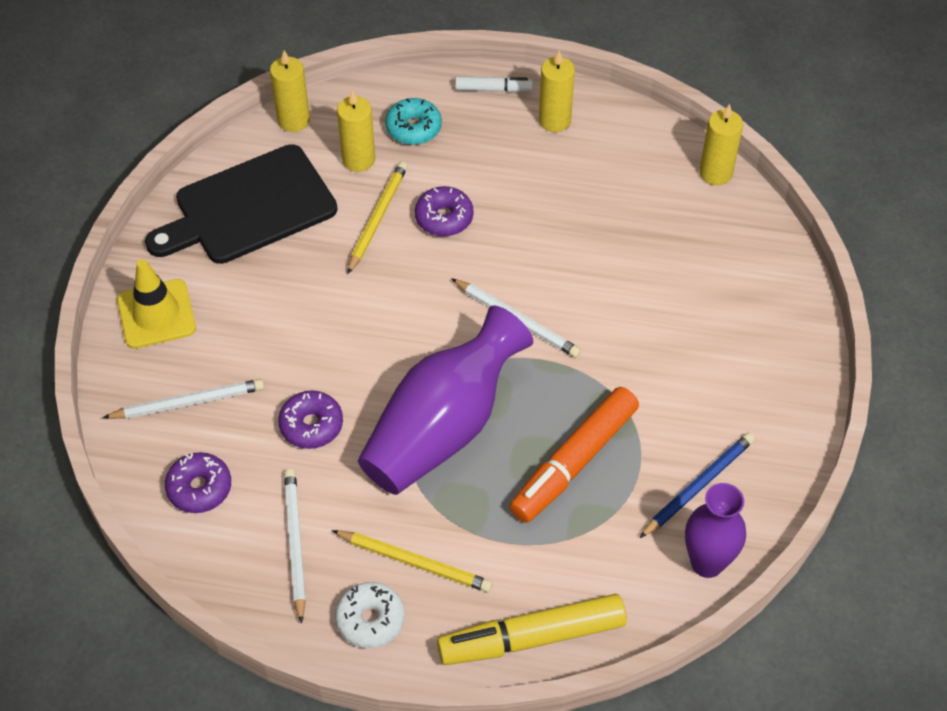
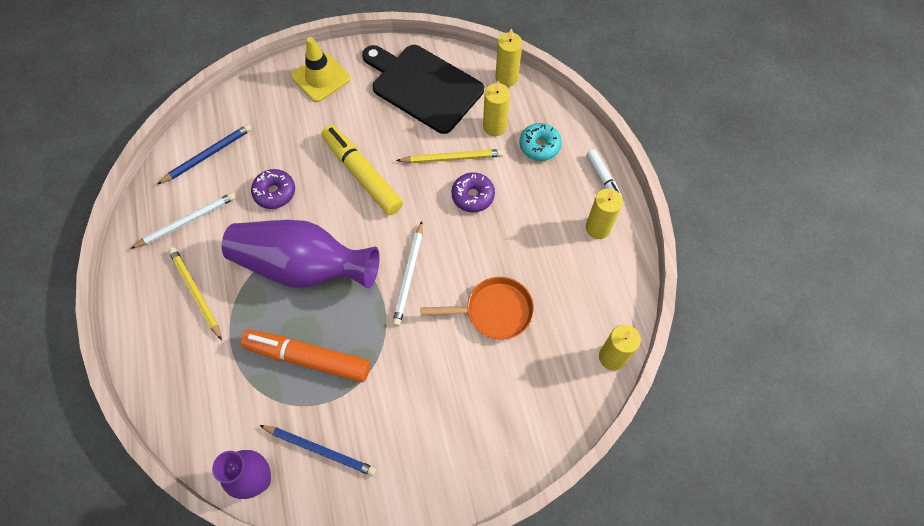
camera: 65 degrees right, 10 degrees up
white pencil [103,379,264,419] -> none
purple donut [165,452,231,513] -> blue pencil [158,124,252,184]
yellow pencil [332,530,492,592] -> yellow pencil turned 150 degrees clockwise [168,247,222,340]
white donut [335,582,405,648] -> none
yellow marker [437,594,627,665] -> yellow marker moved to [322,125,403,215]
none -> orange pan [420,277,534,339]

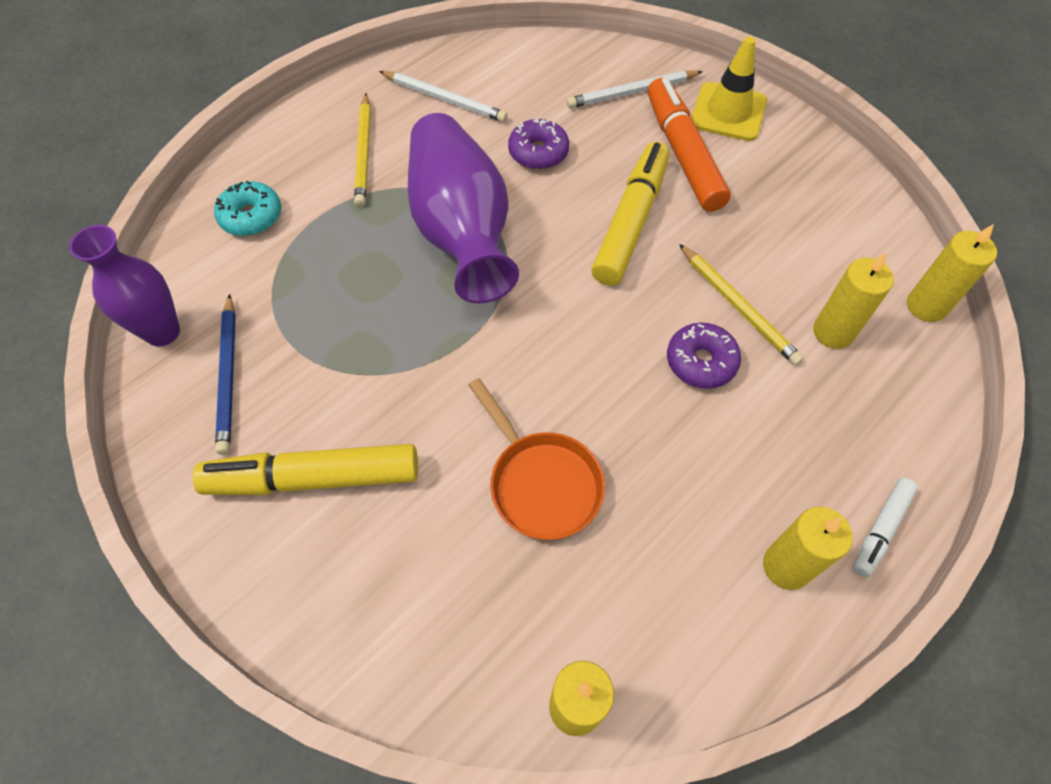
camera: 60 degrees right, 5 degrees down
blue pencil [158,124,252,184] -> none
yellow pencil [168,247,222,340] -> yellow pencil turned 150 degrees clockwise [354,93,371,207]
orange marker [240,330,370,382] -> orange marker moved to [648,78,731,212]
black cutting board [362,45,484,134] -> none
white pencil [392,221,423,326] -> white pencil moved to [567,70,703,108]
turquoise donut [519,123,562,161] -> turquoise donut moved to [214,181,281,236]
none -> yellow marker [193,444,418,495]

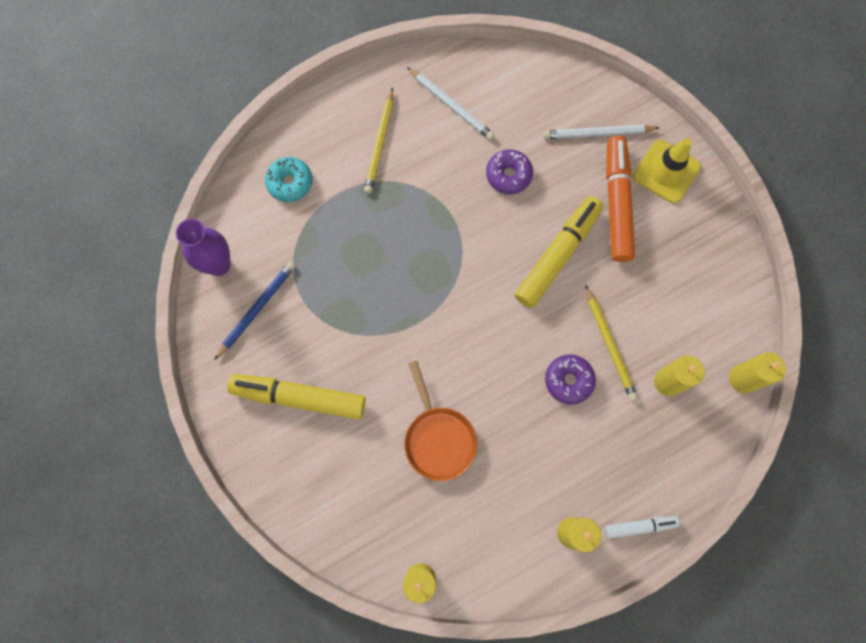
camera: 15 degrees right, 15 degrees up
blue pencil [215,294,236,455] -> blue pencil turned 150 degrees counterclockwise [214,261,296,360]
purple vase [408,113,519,304] -> none
white marker [853,478,918,577] -> white marker turned 150 degrees counterclockwise [605,516,680,539]

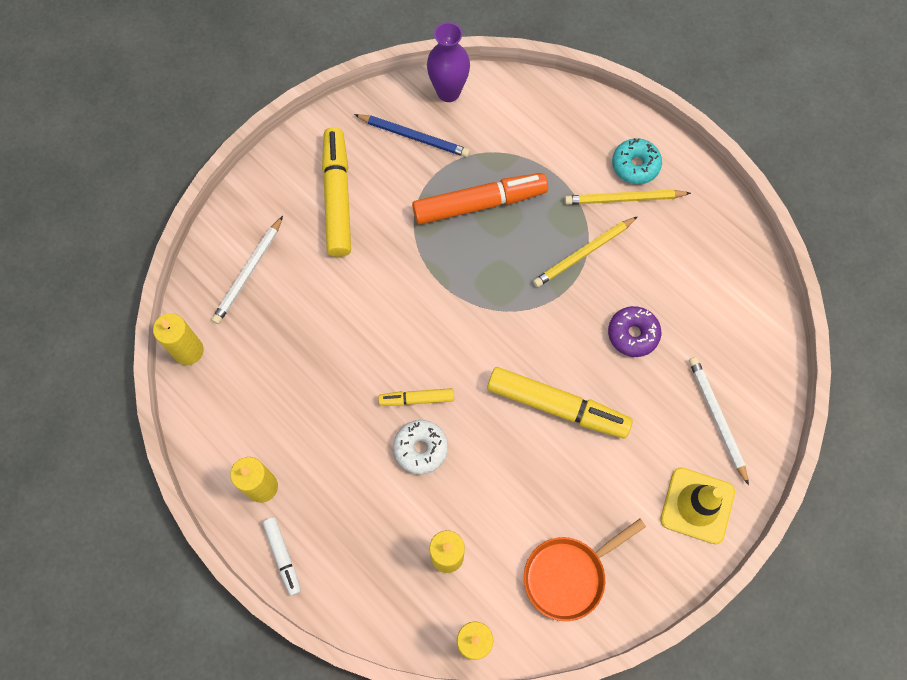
camera: 75 degrees right, 5 degrees down
turquoise donut [265,157,312,202] -> turquoise donut moved to [612,138,662,184]
orange pan [404,360,477,481] -> orange pan moved to [524,519,646,621]
white pencil [407,67,495,140] -> white pencil moved to [212,216,283,324]
purple donut [545,354,596,405] -> white donut [393,420,448,474]
yellow pencil [585,285,638,401] -> yellow pencil moved to [533,216,638,287]
orange marker [606,136,635,262] -> orange marker moved to [412,173,548,225]
none -> yellow marker [378,388,454,406]

